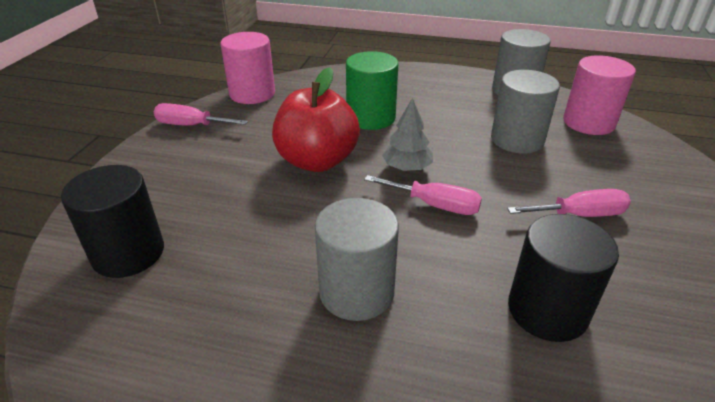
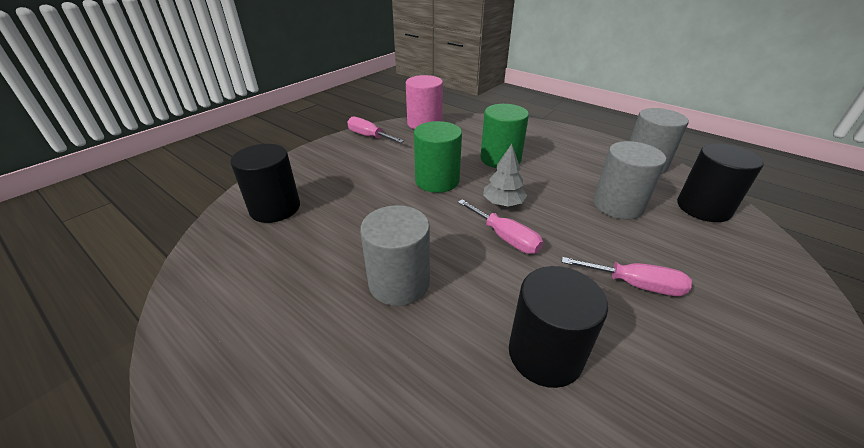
camera: 25 degrees right, 0 degrees up
red apple [272,67,360,172] -> green cylinder [414,121,462,193]
pink cylinder [563,56,636,135] -> black cylinder [677,143,764,222]

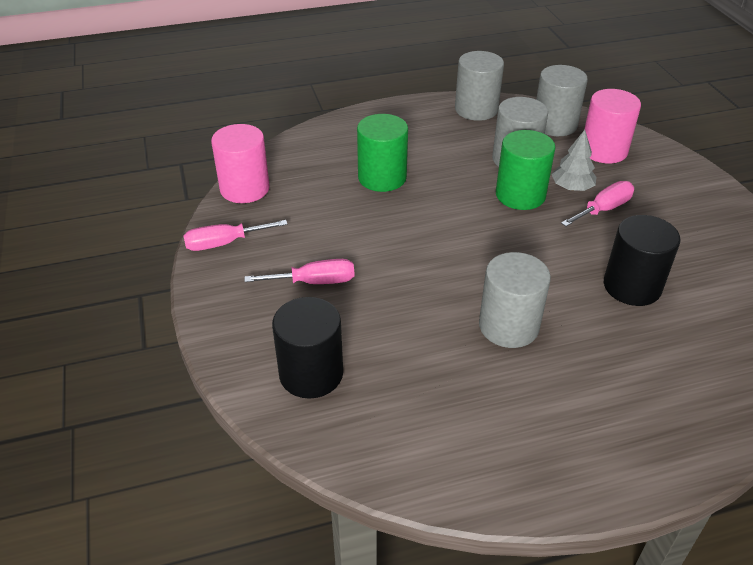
camera: 55 degrees left, 5 degrees up
green cylinder [414,121,462,193] -> green cylinder moved to [496,130,555,210]
pink screwdriver [458,199,543,254] -> pink screwdriver moved to [244,259,354,284]
grey tree [483,144,527,206] -> grey tree moved to [552,130,597,191]
black cylinder [677,143,764,222] -> grey cylinder [536,65,588,136]
none -> pink cylinder [584,89,641,163]

